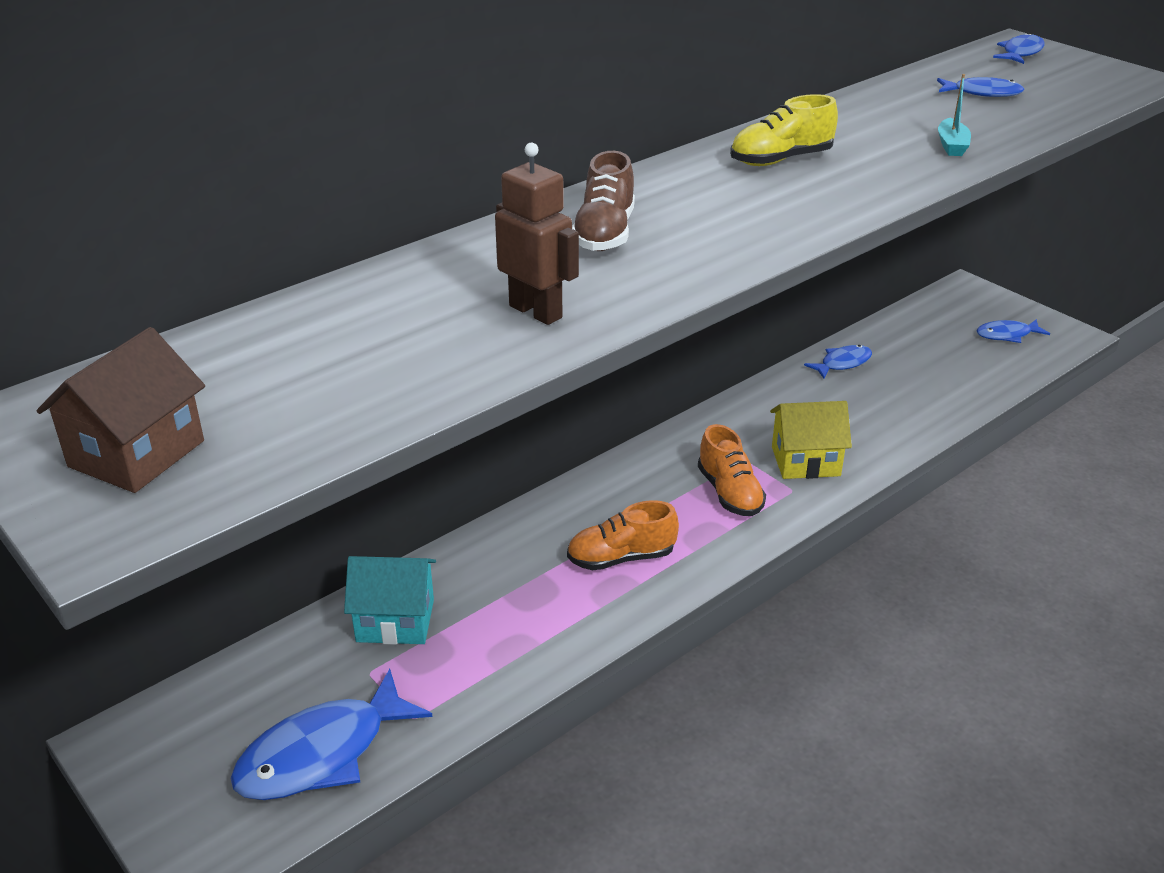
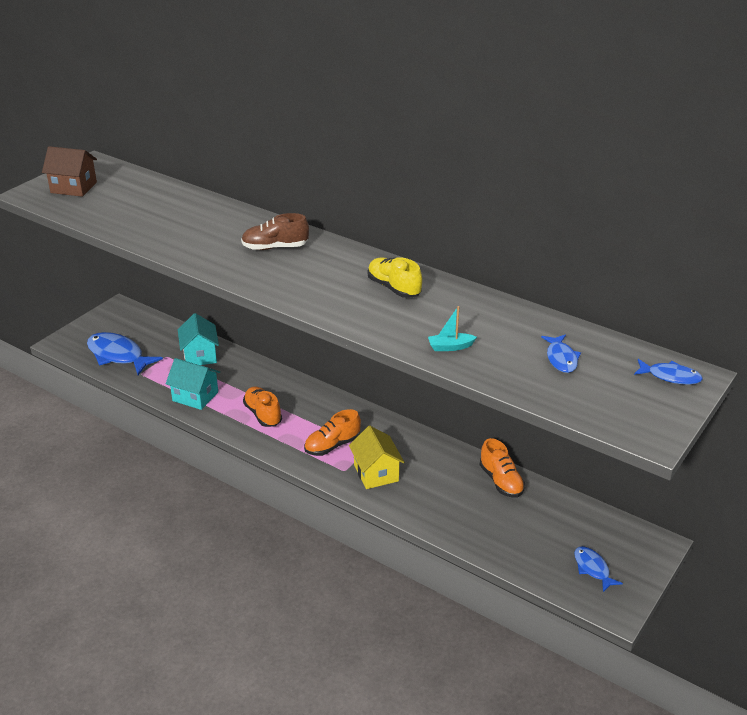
camera: 75 degrees right, 0 degrees up
brown robot [495,143,579,325] -> none
blue fish [804,345,872,379] -> orange shoe [480,438,525,498]
none -> turquoise house [166,358,220,410]

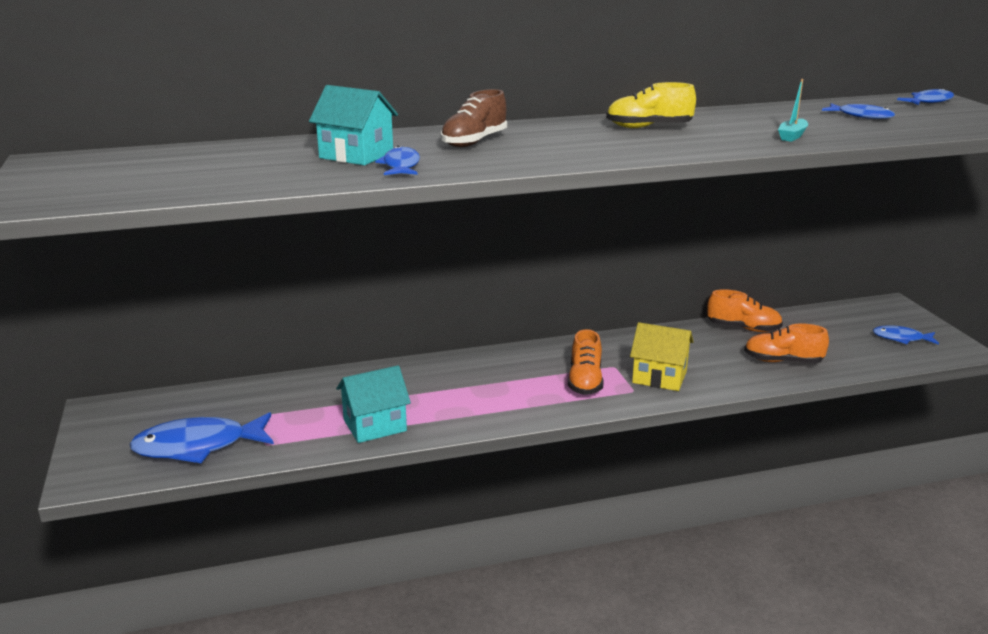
camera: 50 degrees left, 10 degrees down
brown house [42,146,97,197] -> none
turquoise house [178,313,219,365] -> turquoise house moved to [309,85,398,166]
orange shoe [243,386,282,427] -> orange shoe moved to [744,323,829,363]
none -> blue fish [375,146,420,175]

